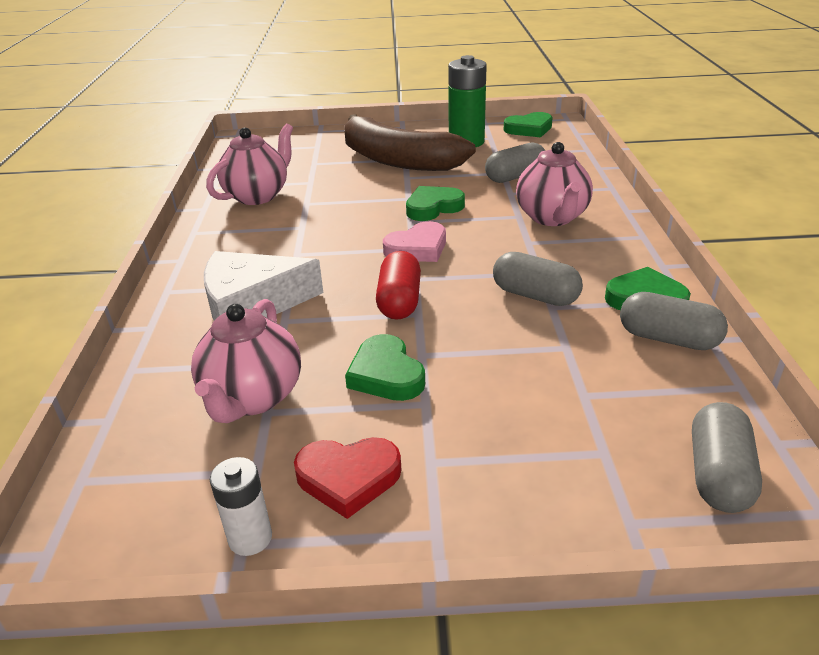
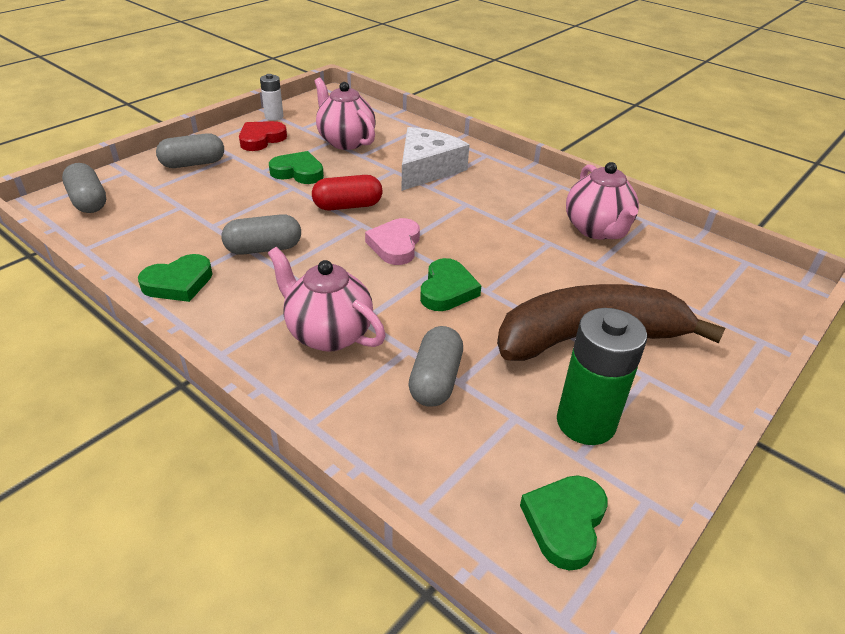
camera: 130 degrees right, 5 degrees up
red capsule [376,251,421,320] -> red capsule turned 60 degrees counterclockwise [312,175,382,210]
grey capsule [620,292,728,350] -> grey capsule moved to [156,133,224,168]

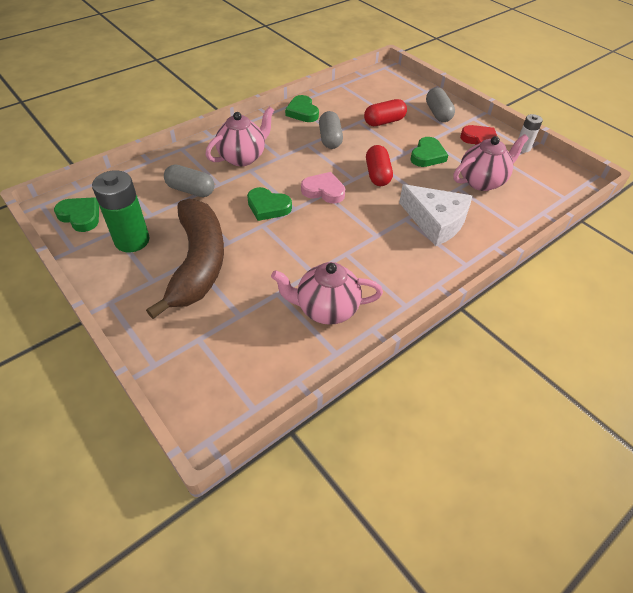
camera: 100 degrees right, 10 degrees up
grey capsule [62,163,106,213] -> none
none -> red capsule [364,99,407,126]

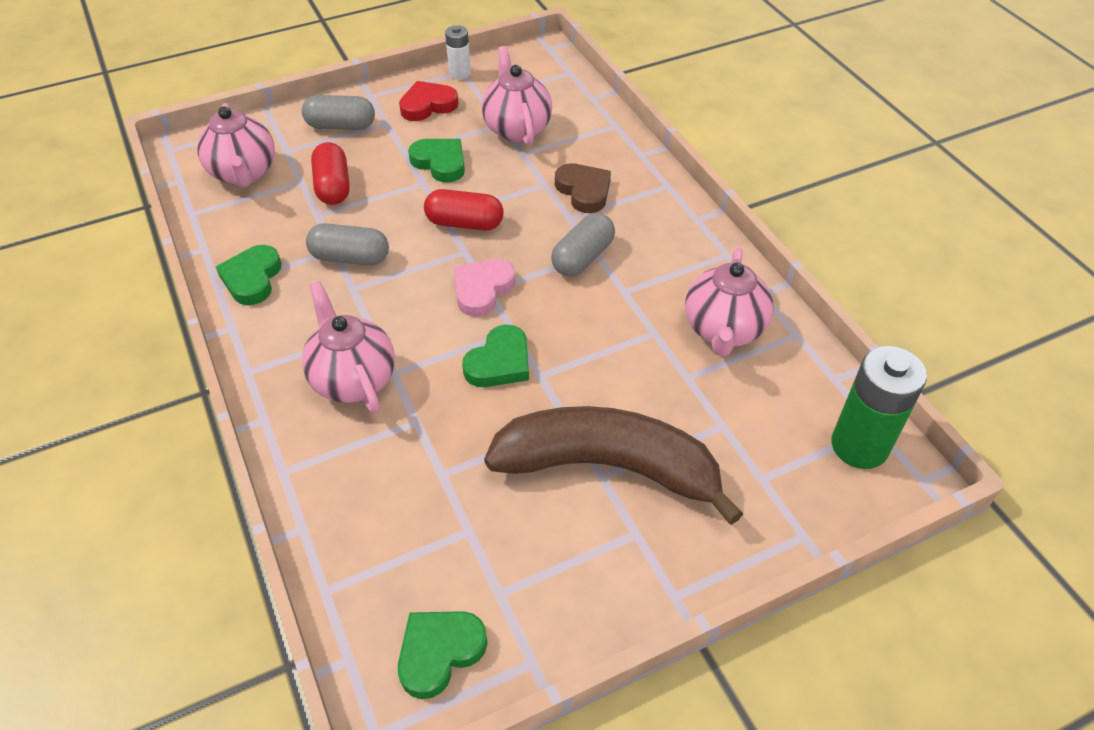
camera: 75 degrees left, 0 degrees up
green battery [92,170,150,252] -> green battery moved to [831,346,927,469]
grey capsule [164,164,214,197] -> grey capsule moved to [551,213,615,276]
green heart [285,95,319,122] -> green heart turned 105 degrees clockwise [216,245,281,305]
white cheese [399,184,472,246] -> brown heart [555,163,611,213]
none -> pink teapot [197,103,275,187]

